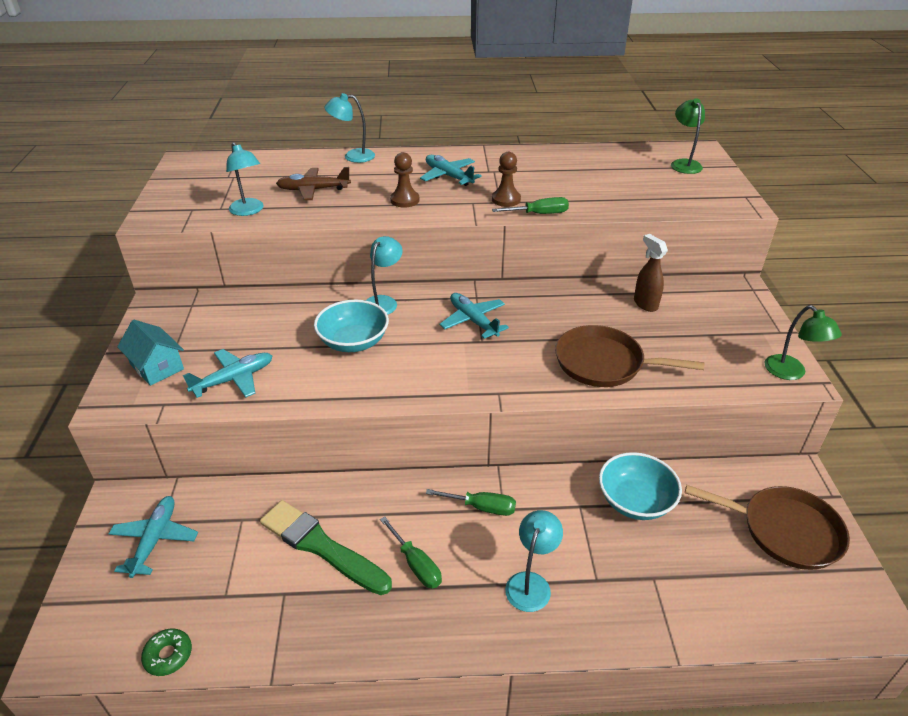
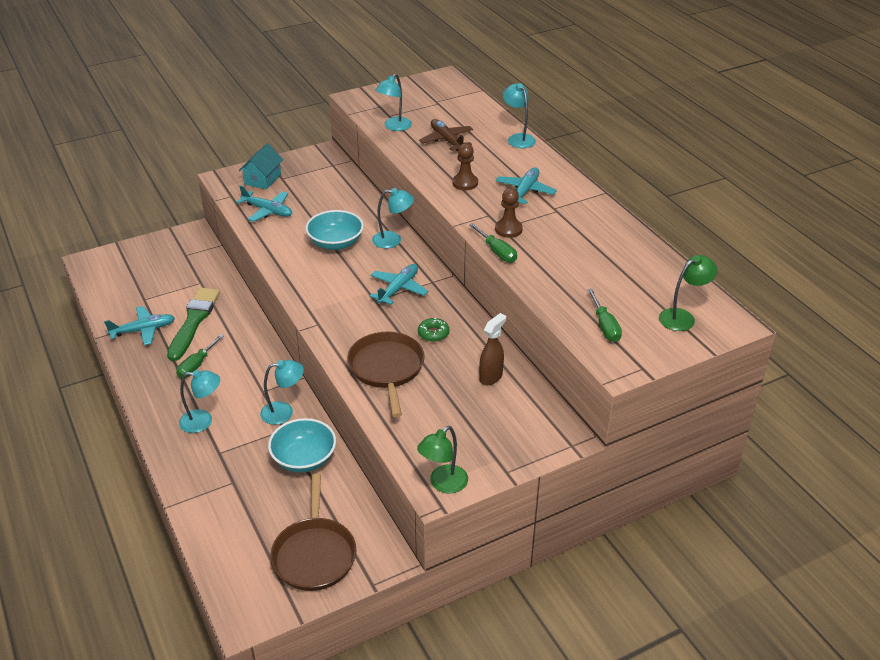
camera: 65 degrees right, 0 degrees up
turquoise plane [109,496,198,578] -> turquoise plane moved to [104,306,175,345]
green donut [141,629,192,676] -> green donut moved to [418,318,449,342]
green screwdriver [426,489,516,516] -> green screwdriver moved to [587,289,622,342]
none -> turquoise lamp [260,360,304,425]

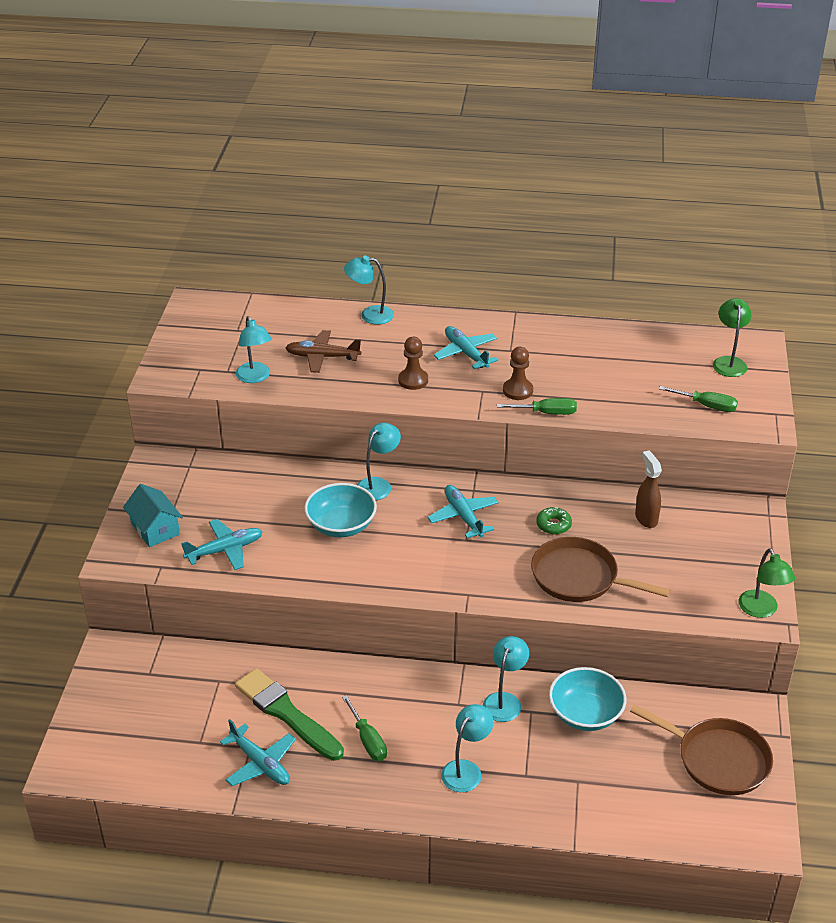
camera: 55 degrees left, 0 degrees up
turquoise plane [104,306,175,345] -> turquoise plane turned 120 degrees clockwise [220,719,296,786]

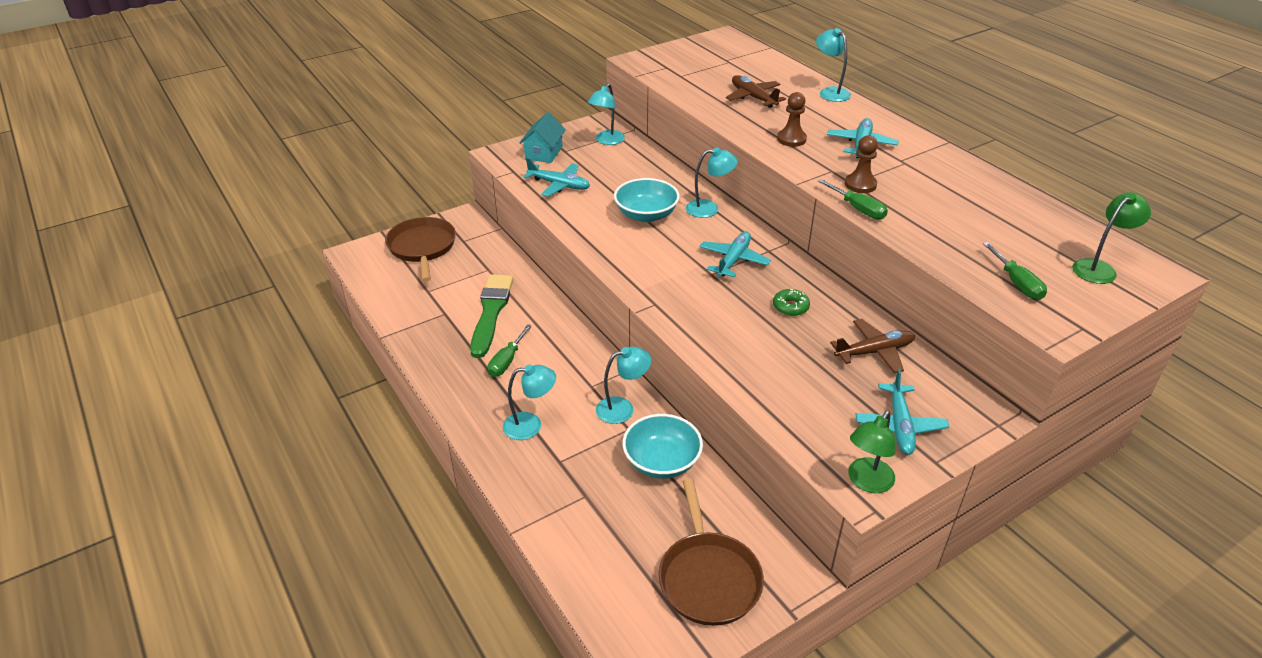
camera: 50 degrees right, 0 degrees up
turquoise plane [220,719,296,786] -> turquoise plane moved to [856,369,949,455]
turquoise lamp [236,316,272,383] -> turquoise lamp moved to [588,83,625,145]
brown pan [531,537,670,602] -> brown pan moved to [385,217,456,282]
brown spray bottle [635,450,662,528] -> brown plane [830,319,915,374]

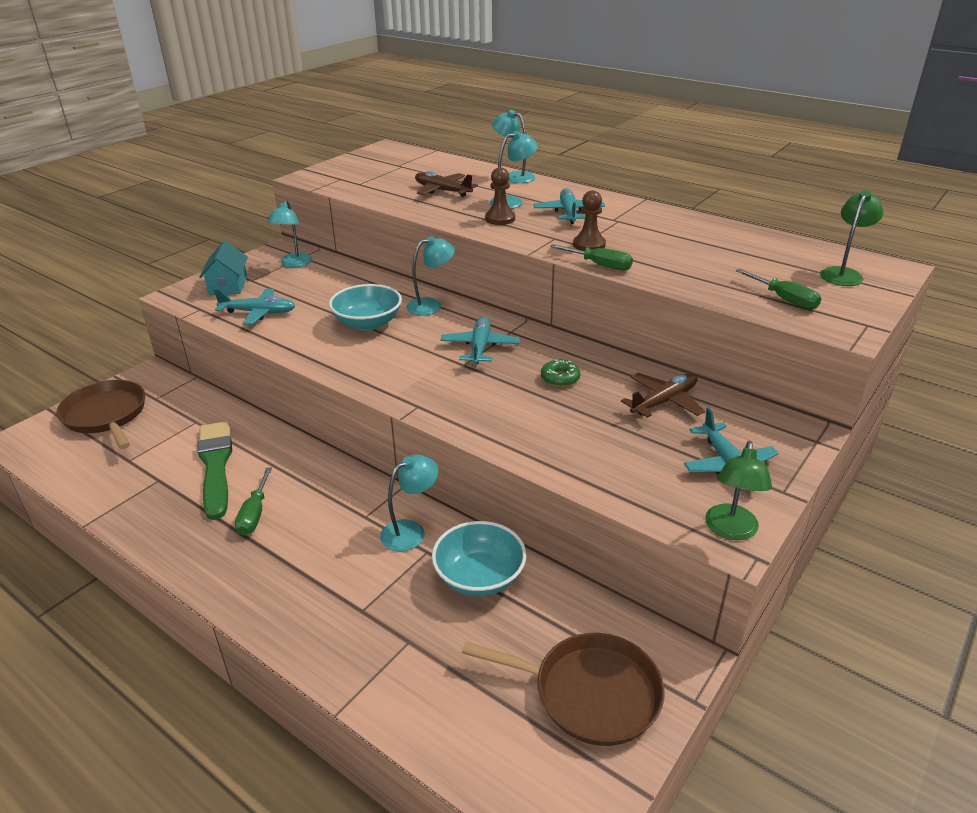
camera: 20 degrees left, 5 degrees down
turquoise lamp [503,364,556,440] -> turquoise lamp moved to [490,131,538,209]
brown pan [659,478,764,626] -> brown pan turned 45 degrees counterclockwise [462,633,665,746]

